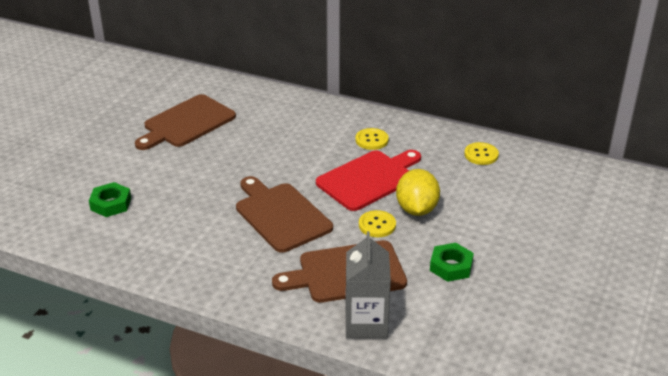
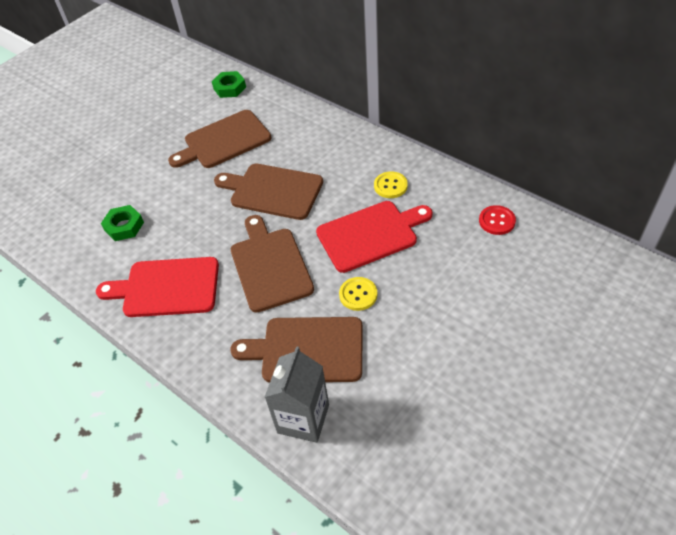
camera: 20 degrees right, 15 degrees up
yellow lemon [396,169,440,216] -> none
green nut [430,243,474,282] -> green nut moved to [212,71,246,98]
yellow button [464,142,499,165] -> red button [479,205,516,235]
none -> red cutting board [96,257,219,317]
none -> brown cutting board [214,164,323,220]

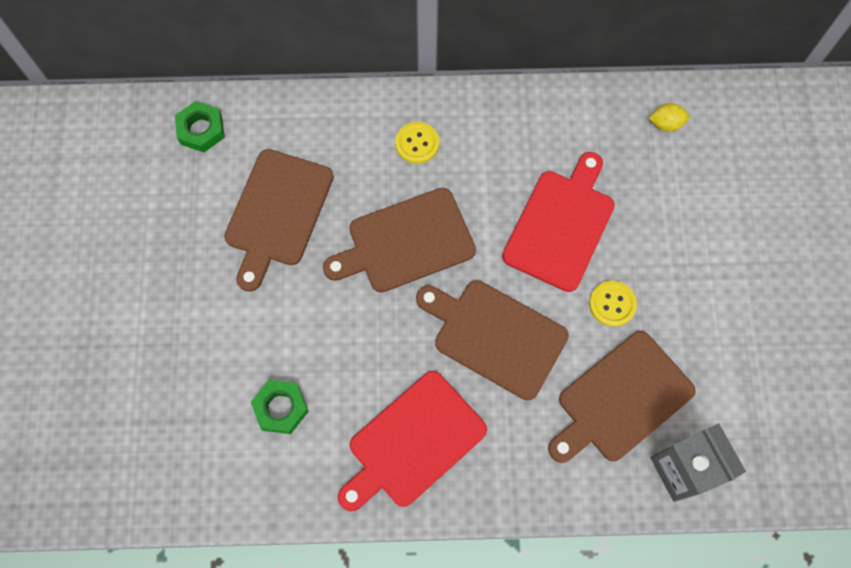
camera: 45 degrees left, 20 degrees up
yellow button [374,172,408,198] -> yellow button moved to [395,122,439,164]
red button [479,205,516,235] -> yellow lemon [649,103,690,132]

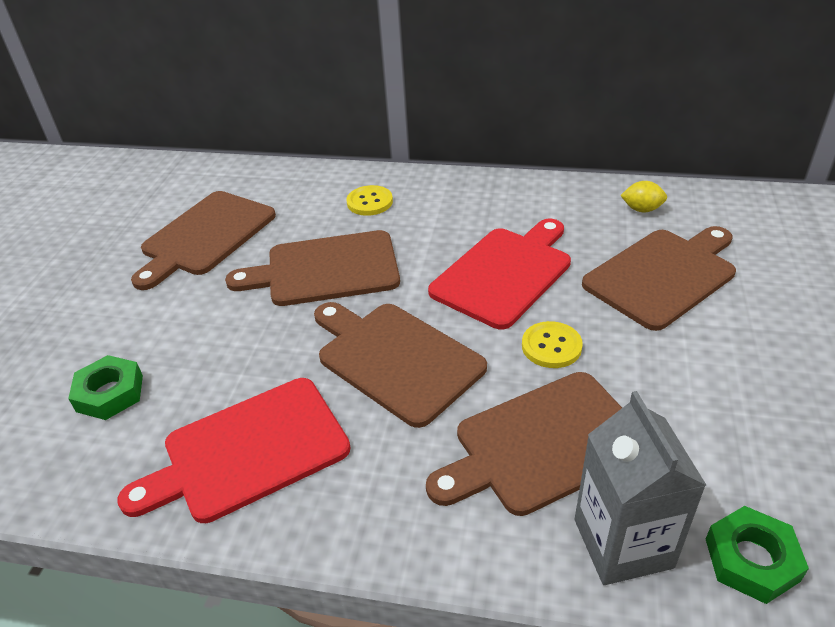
camera: 15 degrees right, 30 degrees down
green nut [175,101,225,152] -> green nut moved to [706,506,809,604]
none -> brown cutting board [582,226,736,331]

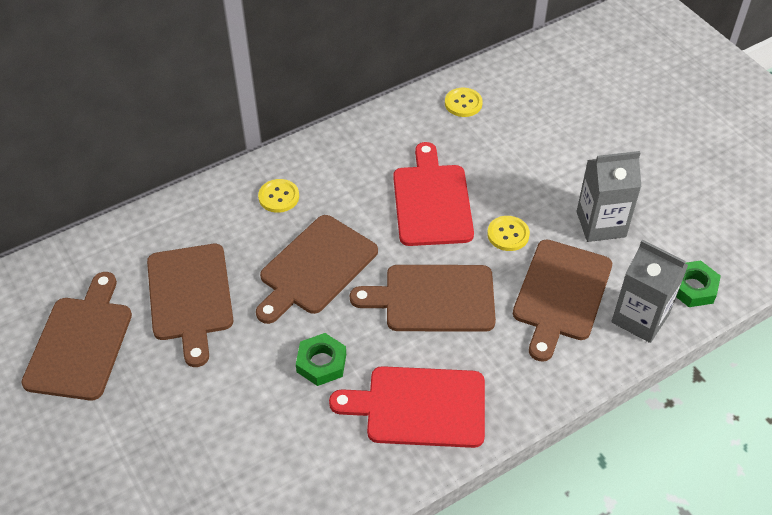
camera: 45 degrees left, 10 degrees up
green nut [68,355,143,420] -> green nut moved to [296,333,346,386]
red cutting board [118,378,351,523] -> red cutting board turned 75 degrees clockwise [329,366,485,448]
brown cutting board [582,226,736,331] -> brown cutting board moved to [21,272,132,400]
yellow lemon [620,181,667,212] -> yellow button [445,88,483,117]
none -> grey carton [576,151,641,242]

